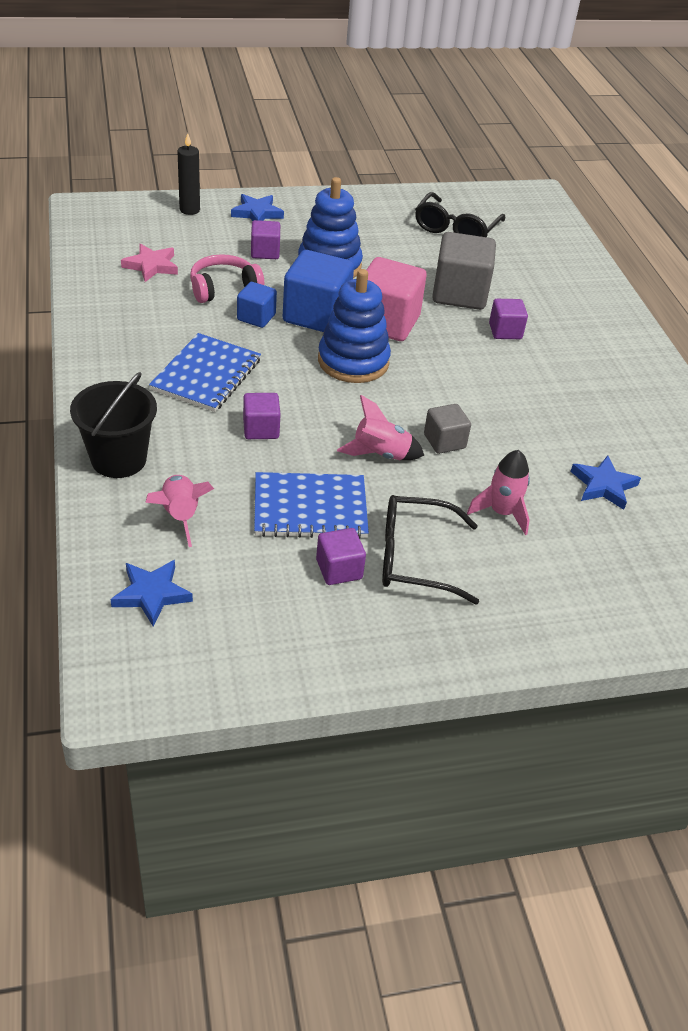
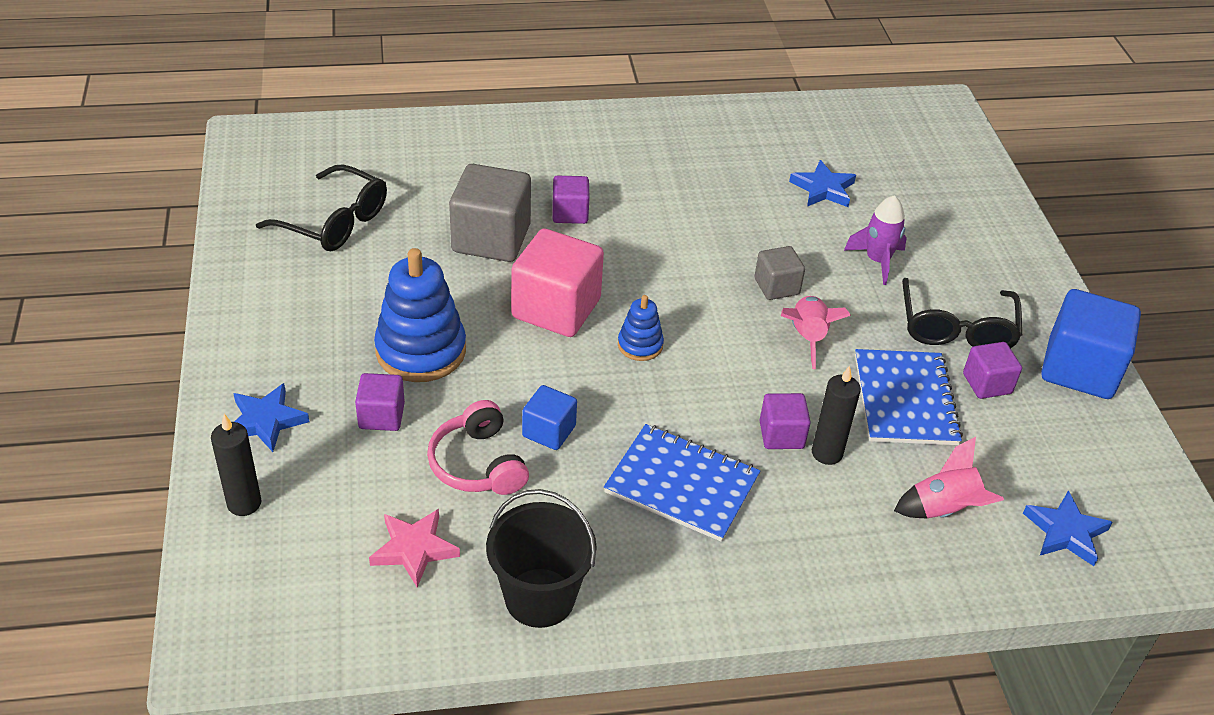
camera: 85 degrees left, 0 degrees up
black bucket [70,372,157,478] -> black bucket moved to [486,489,597,628]
blue cube [283,250,354,332] -> blue cube moved to [1041,289,1141,399]
blue stacking toy [318,269,391,383] -> blue stacking toy [618,295,664,361], size x0.52
pink rocket [467,450,530,535] -> purple rocket [844,195,907,285]
none -> black candle [812,366,861,465]

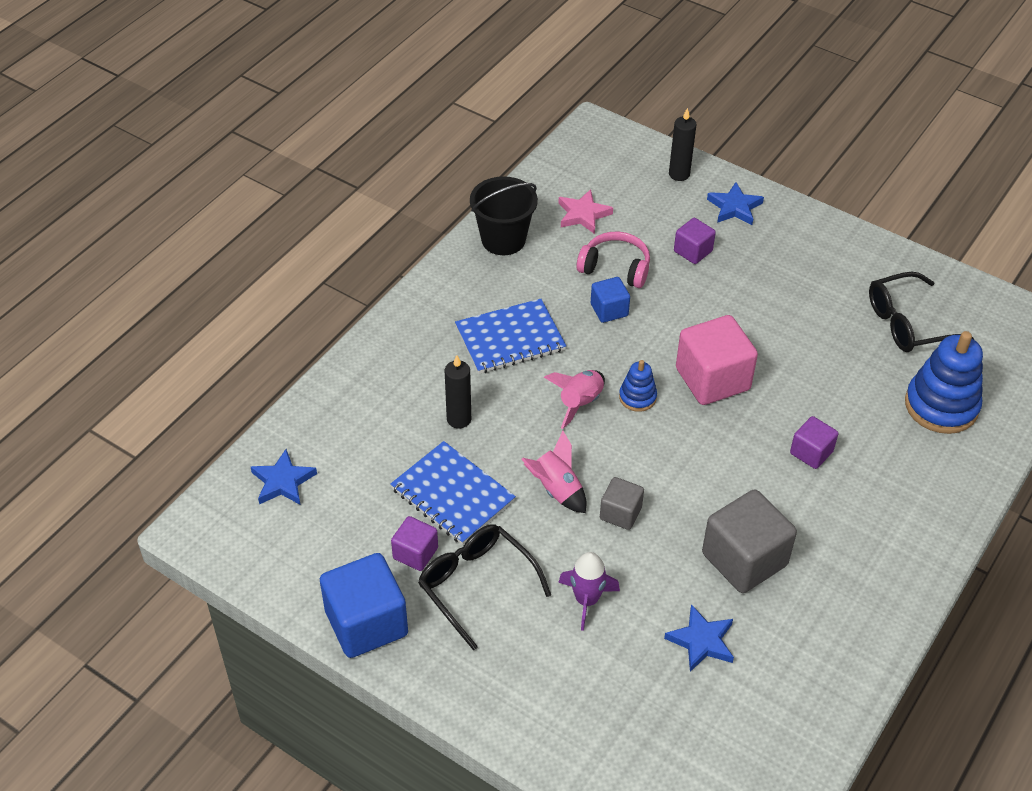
camera: 135 degrees right, 5 degrees up
blue stacking toy [374,248,466,382] -> blue stacking toy moved to [905,331,983,434]
grey cube [449,164,531,262] -> grey cube moved to [702,489,797,593]
purple cube [760,393,811,449] -> none
pink rocket [894,437,1004,518] -> pink rocket moved to [544,370,605,429]

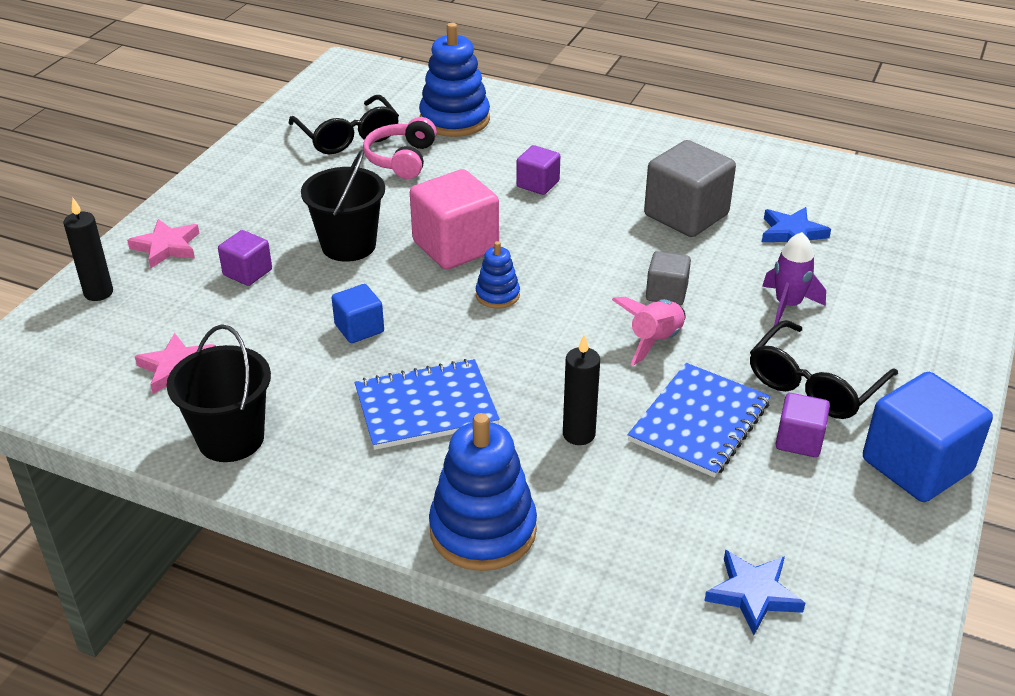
camera: 100 degrees left, 10 degrees down
blue notebook [455,299,566,374] -> blue notebook turned 75 degrees counterclockwise [355,359,500,450]
pink rocket [544,370,605,429] -> none
pink headphones [577,232,650,288] -> pink headphones moved to [363,117,437,179]
blue star [707,182,764,225] -> pink star [127,219,200,268]
none -> black bucket [301,149,385,262]
none -> blue stacking toy [429,413,537,571]

